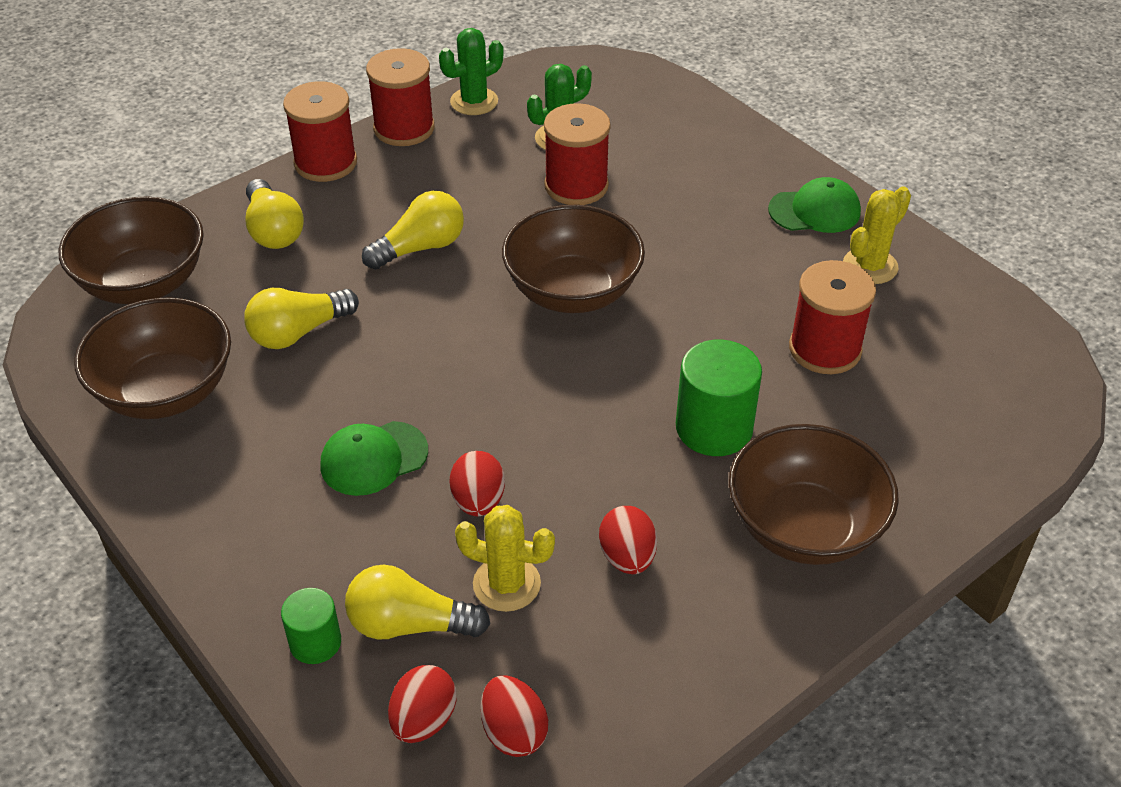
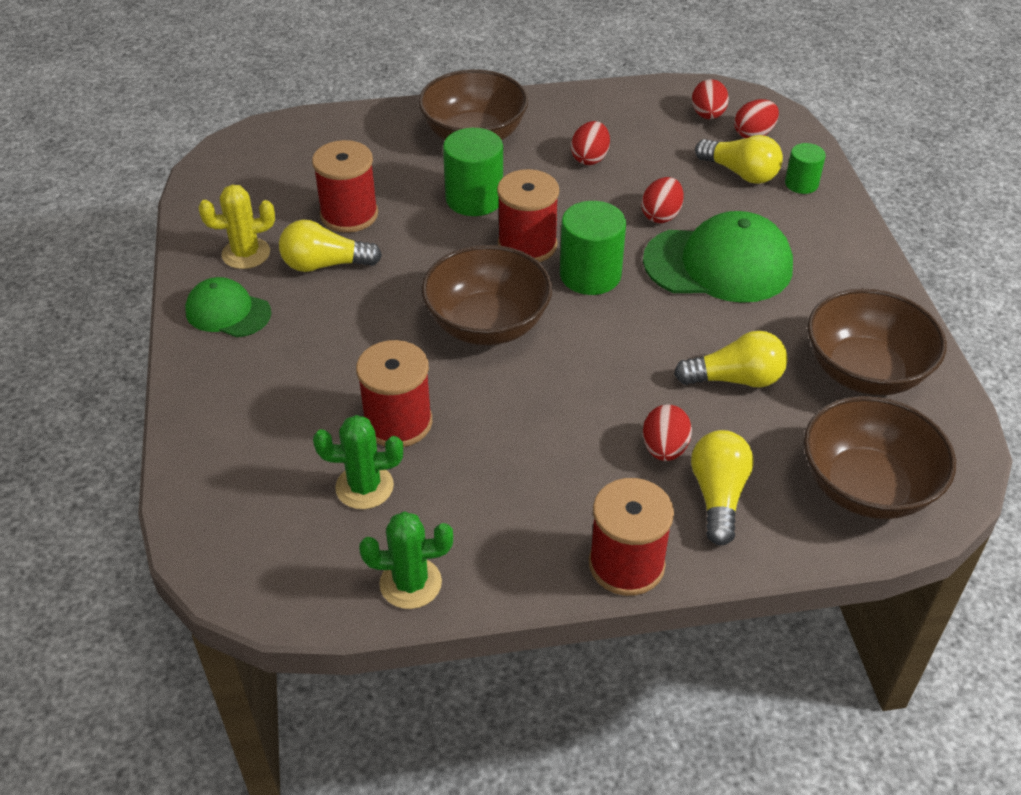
camera: 150 degrees left, 0 degrees up
green cap [320,421,428,496] -> green cap [643,211,793,303], size x1.75
yellow light bulb [362,191,464,270] -> yellow light bulb moved to [279,220,382,272]
red spool [366,48,435,146] -> red spool moved to [497,169,559,262]
yellow cactus [455,505,555,612] -> none
none -> green cylinder [560,201,626,295]
none -> red egg [643,405,692,461]

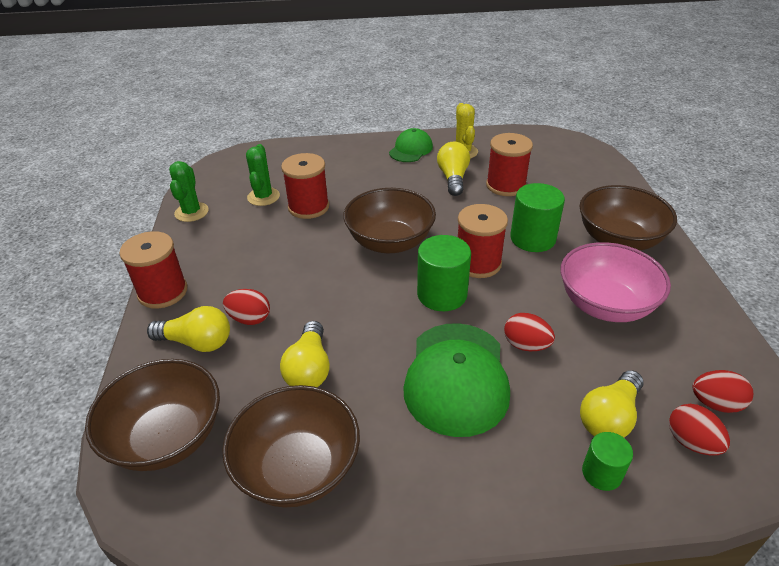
camera: 95 degrees right, 5 degrees down
red egg [571,121,610,165] -> pink bowl [561,242,671,322]

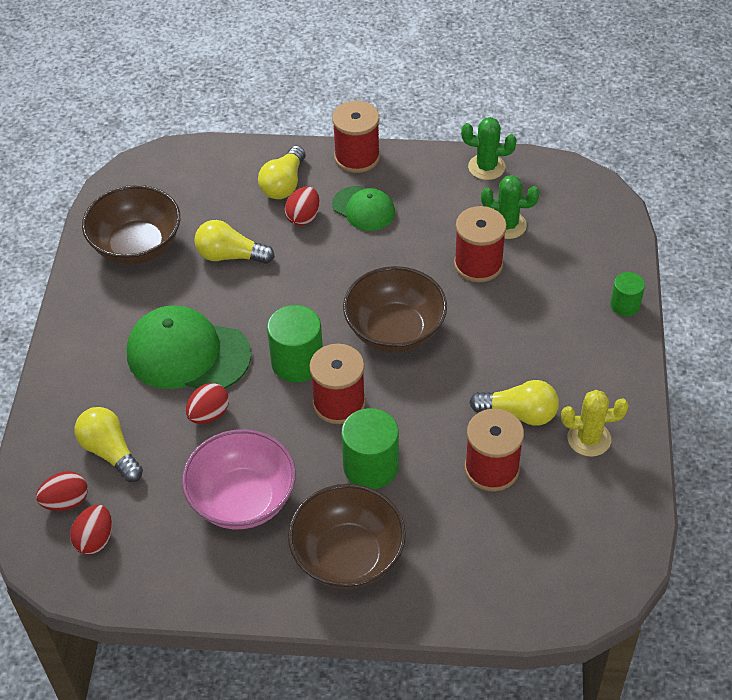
camera: 100 degrees right, 10 degrees up
brown bowl [85,359,220,471] -> none
green cap [389,128,433,162] -> green cap moved to [332,186,395,231]
green cylinder [582,432,633,491] -> green cylinder moved to [610,272,645,316]

